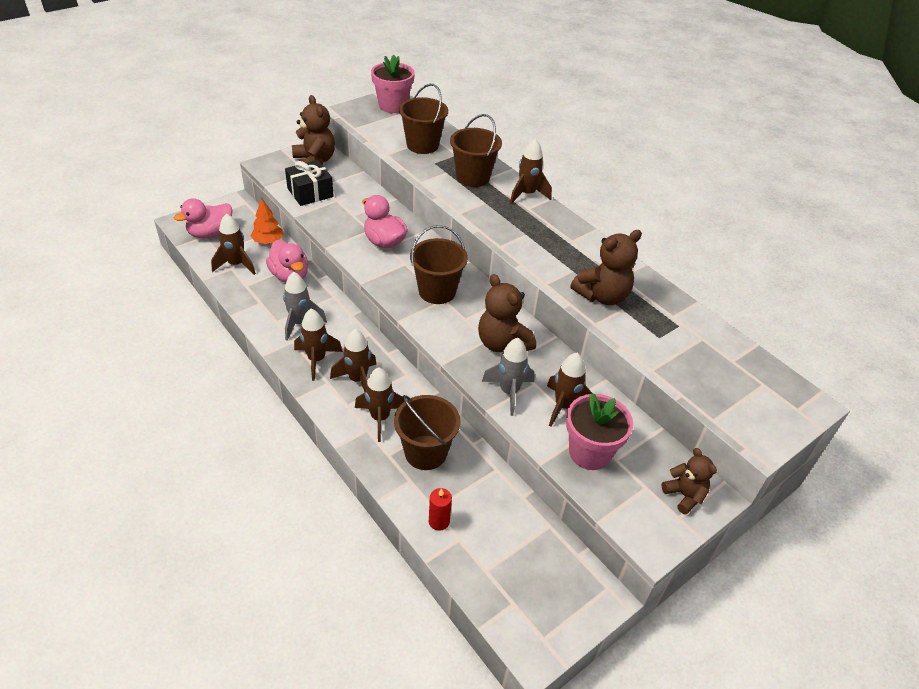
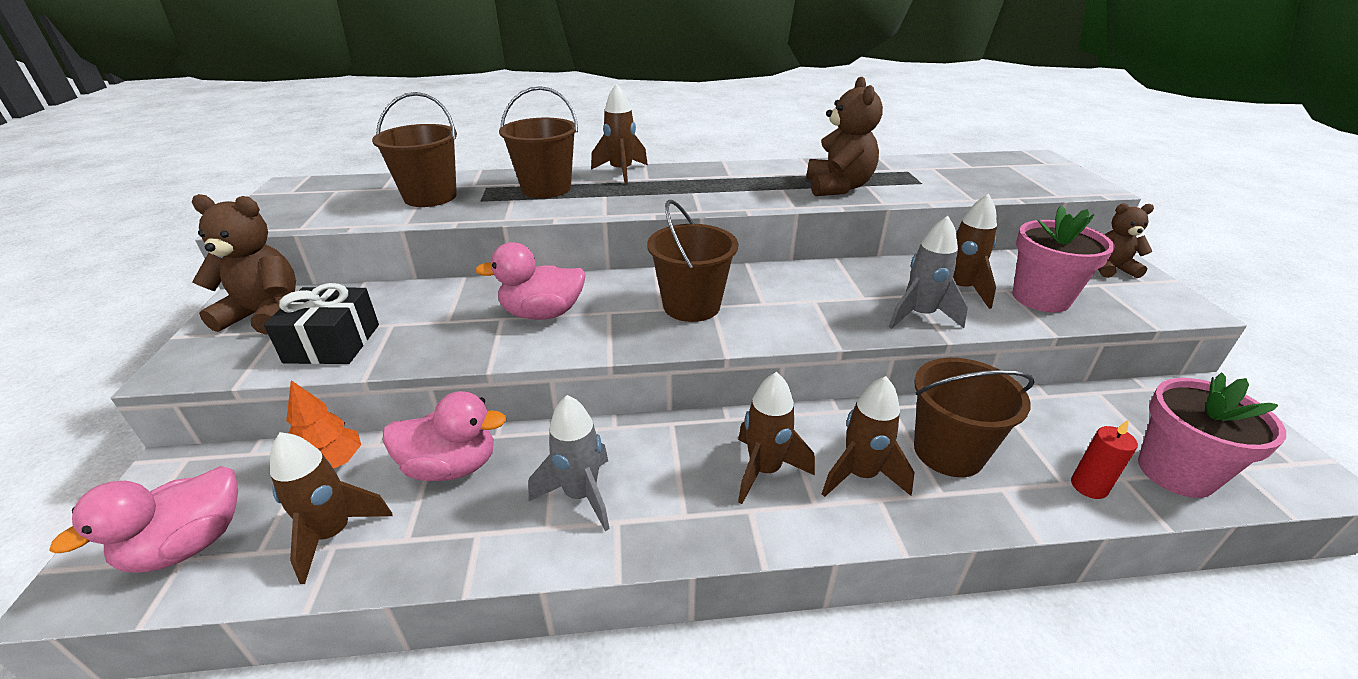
camera: 55 degrees left, 10 degrees down
pink duck [174,198,232,238] -> pink duck turned 45 degrees clockwise [49,466,238,573]
brown rocket [294,309,343,381] -> none
pink flower pot [371,55,415,113] -> pink flower pot moved to [1138,373,1286,498]
brown teddy bear [478,274,536,352] -> none

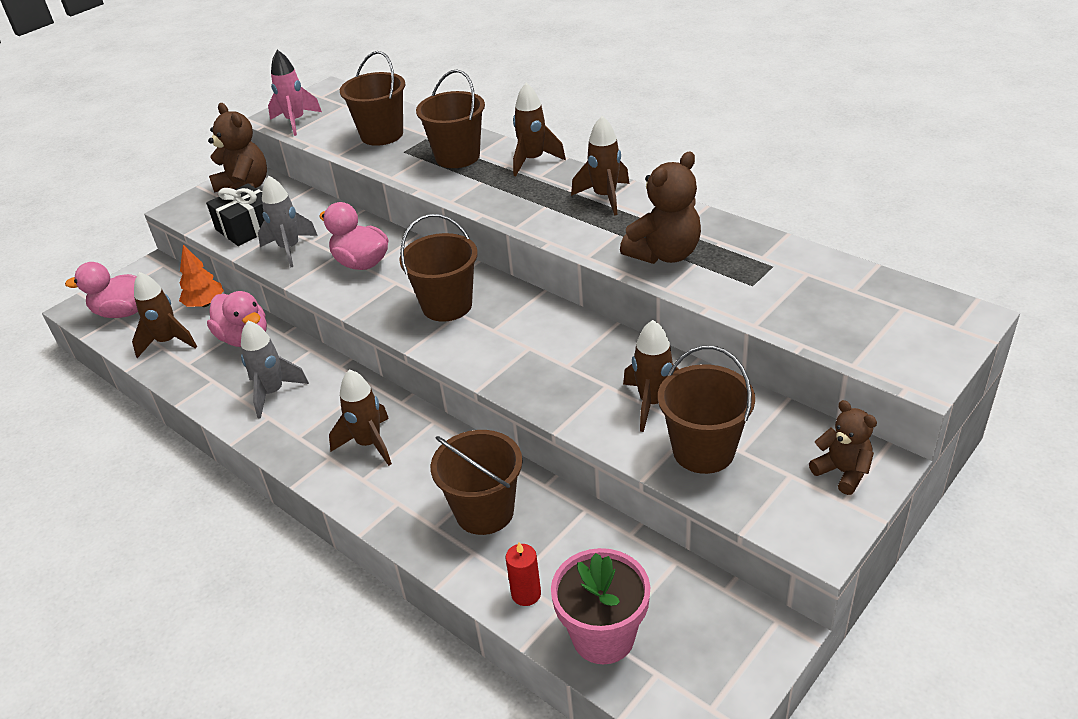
camera: 50 degrees right, 5 degrees up
brown rocket [822,376,915,497] -> brown rocket moved to [571,116,629,215]
grey rocket [889,216,968,329] -> grey rocket moved to [258,176,318,268]
pink flower pot [1012,205,1115,313] -> brown bucket [658,346,755,474]
none -> pink rocket [268,50,322,136]

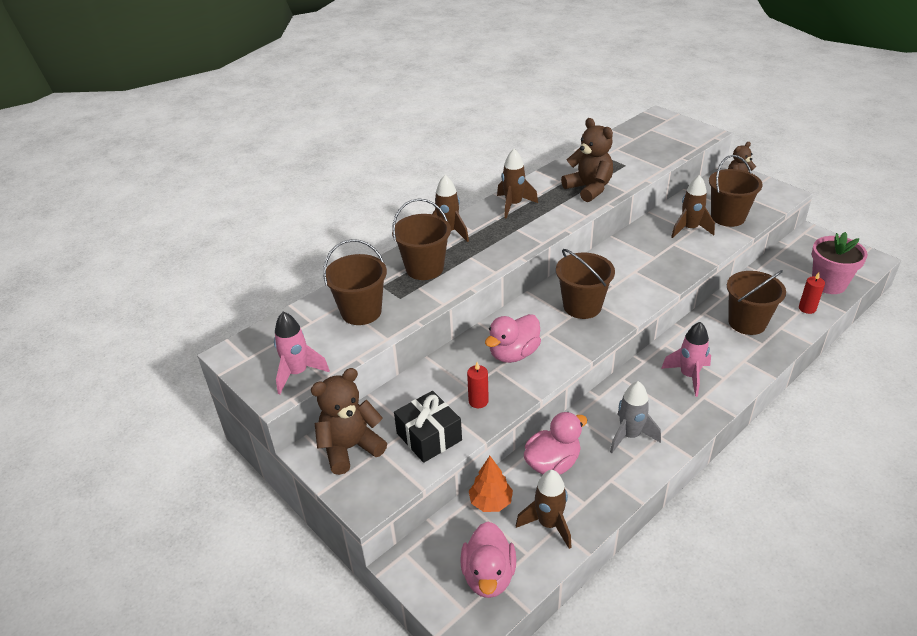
camera: 85 degrees left, 0 degrees up
grey rocket [258,176,318,268] -> red candle [467,362,489,408]
brown rocket [329,369,392,466] -> pink rocket [661,322,711,397]

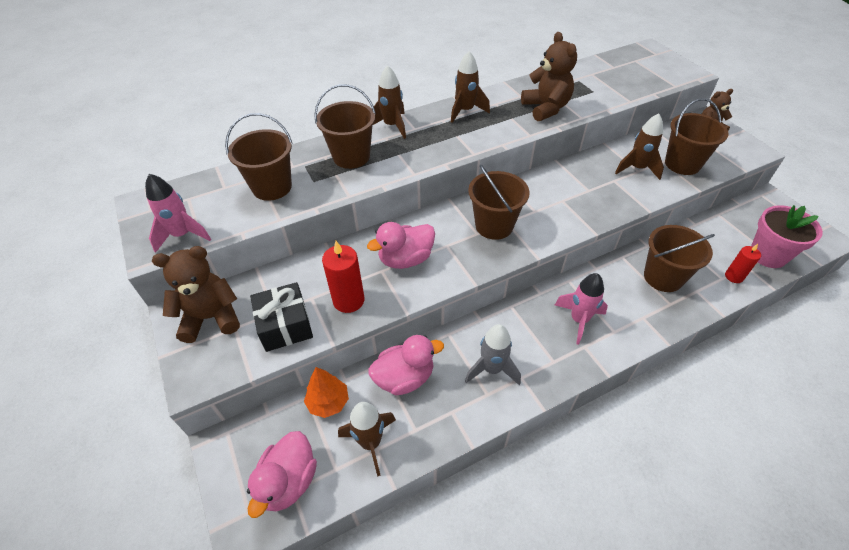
camera: 15 degrees right, 10 degrees up
red candle [467,362,489,408] -> red candle [322,241,365,313], size x1.59

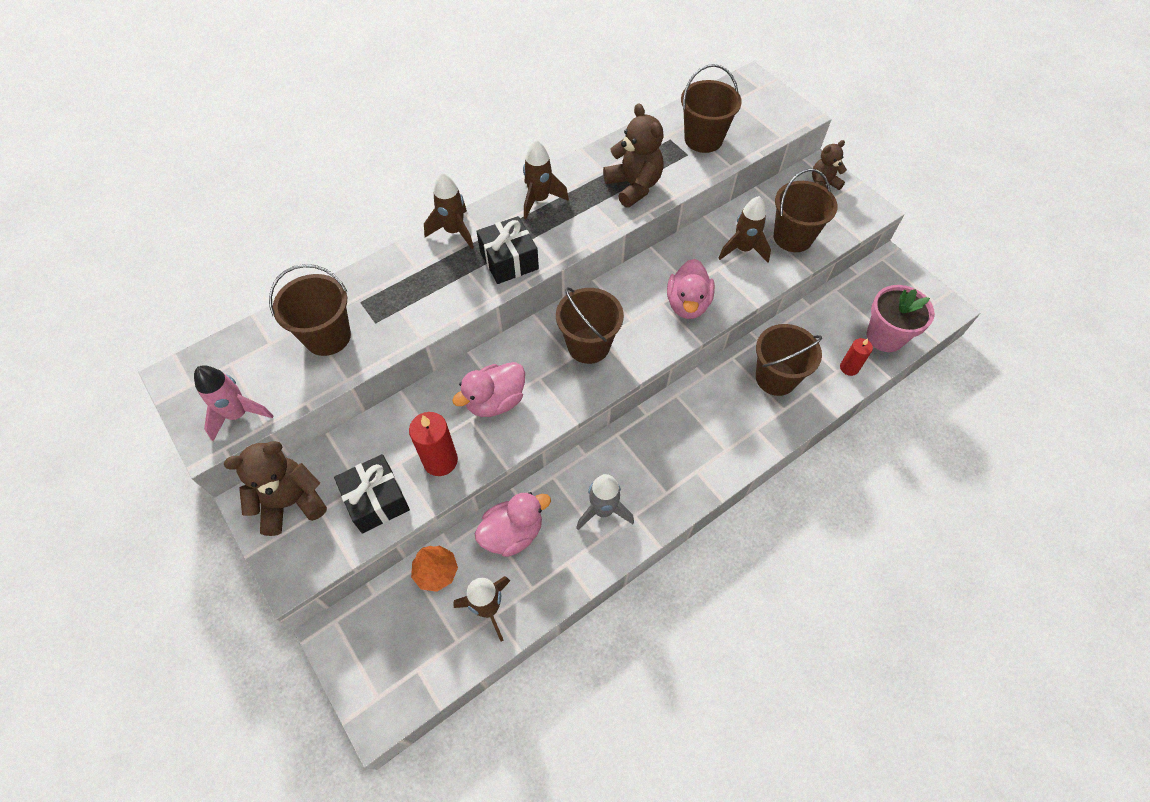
camera: 10 degrees left, 10 degrees up
pink duck [247,431,317,518] -> pink duck moved to [667,259,715,319]
brown bucket [314,84,376,169] -> brown bucket moved to [681,64,742,153]
pink rocket [555,273,608,345] -> none
none -> black gift [477,216,539,284]

